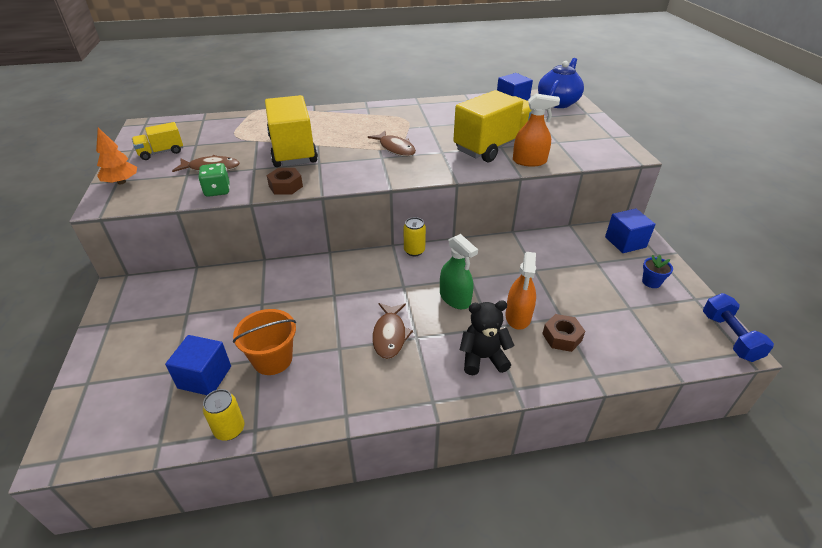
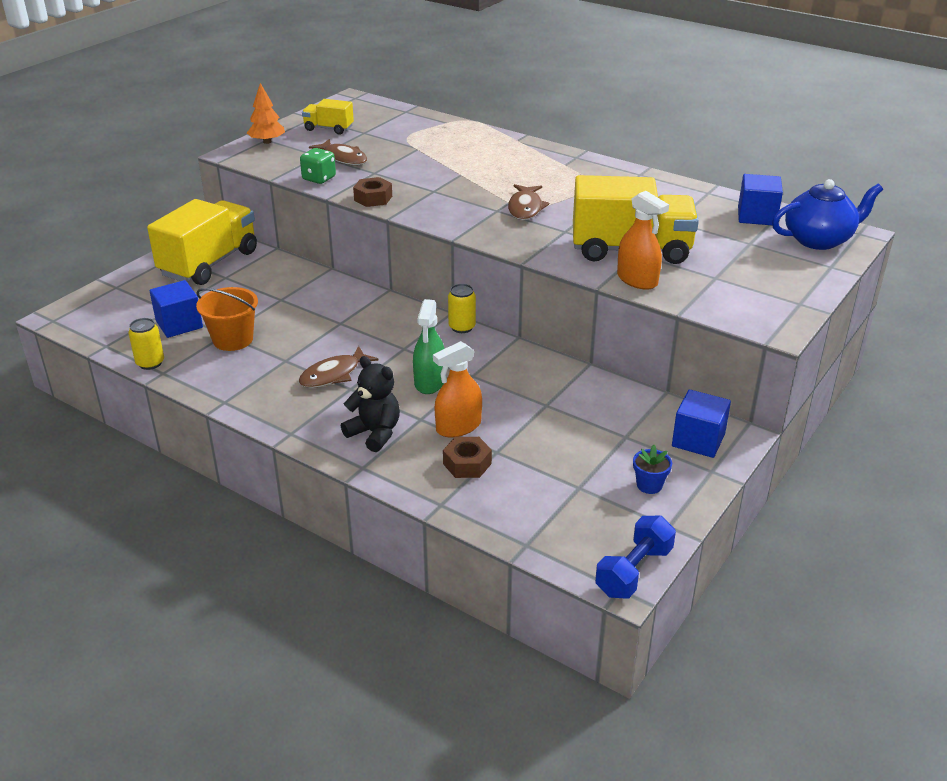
camera: 45 degrees right, 5 degrees down
yellow truck [265,95,318,167] -> yellow truck moved to [147,199,257,285]

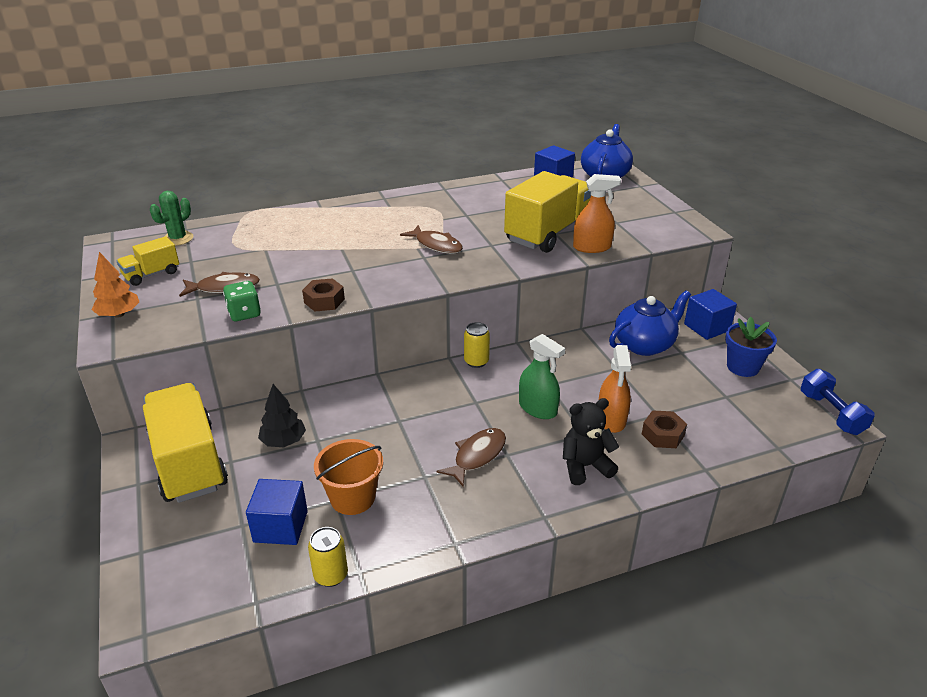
camera: 55 degrees left, 0 degrees up
brown fish [298,346,379,388] -> brown fish turned 135 degrees counterclockwise [437,428,506,487]
blue flower pot [633,445,672,494] -> blue flower pot [725,317,777,377], size x1.60
none -> green cactus [150,191,193,246]
none -> black tree [258,384,306,447]
none -> blue teapot [609,290,691,356]

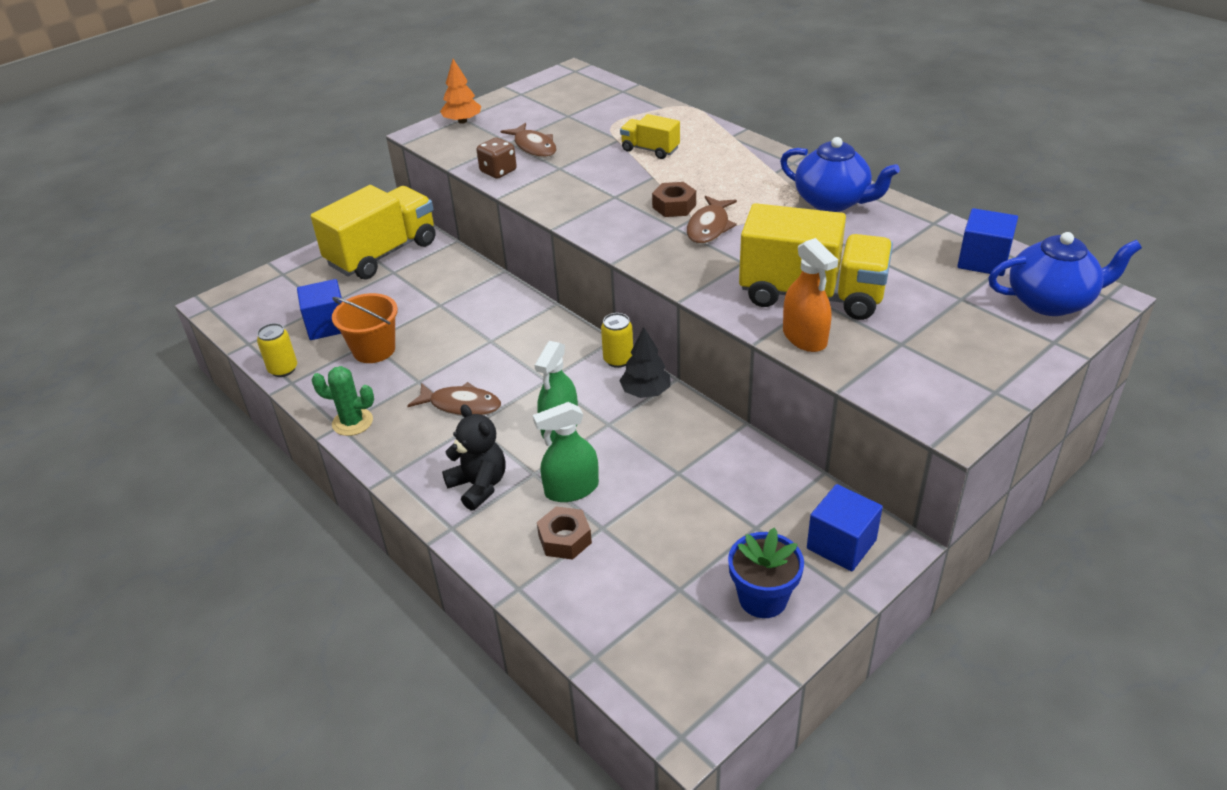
camera: 70 degrees right, 5 degrees up
yellow truck [117,236,179,286] -> yellow truck moved to [620,114,680,159]
green cactus [150,191,193,246] -> green cactus moved to [312,366,374,436]
green dice [223,281,261,321] -> brown dice [477,137,517,179]
black tree [258,384,306,447] -> black tree moved to [620,327,670,398]
brown nut [302,278,345,311] -> brown nut moved to [652,182,696,217]
orange spray bottle [599,345,631,433] -> green spray bottle [533,402,599,502]
blue teapot [609,290,691,356] -> blue teapot moved to [780,137,900,212]
blue dumbbell [801,369,874,435] -> none

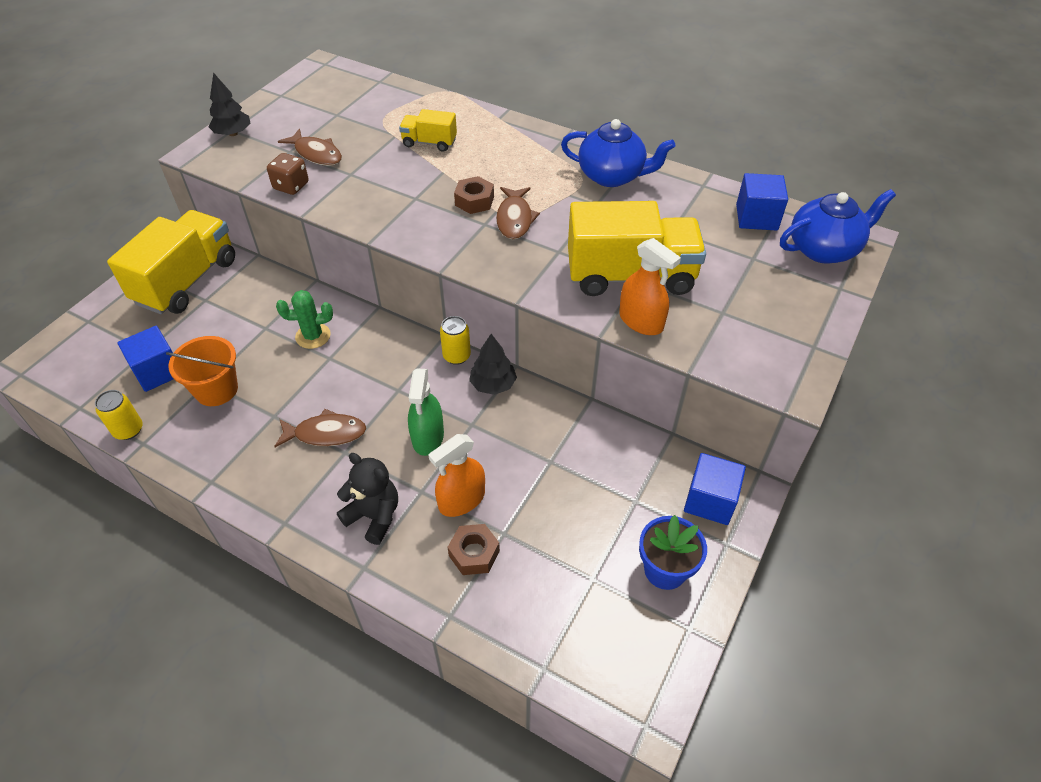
camera: 20 degrees left, 10 degrees up
green cactus [312,366,374,436] -> green cactus moved to [276,290,333,349]
orange tree [440,59,481,124] -> black tree [209,72,251,136]
green spray bottle [533,402,599,502] -> orange spray bottle [429,434,485,517]

